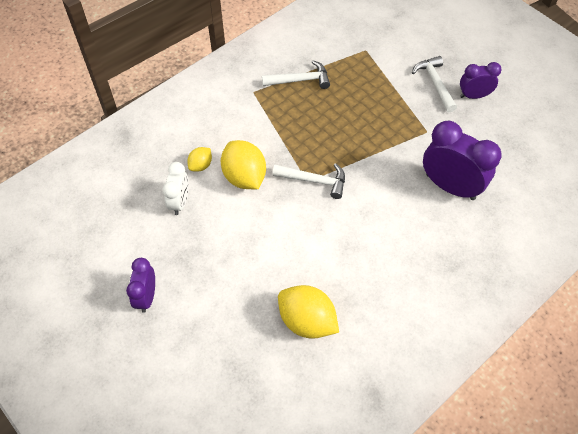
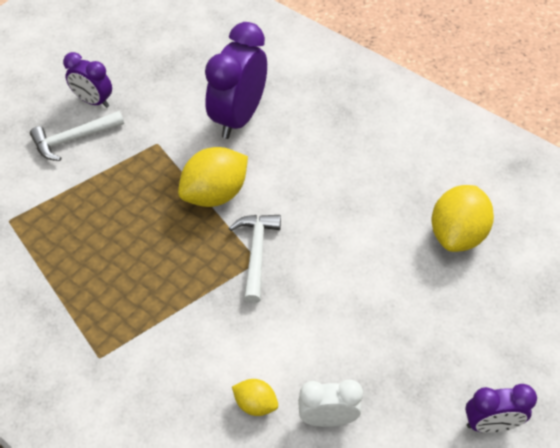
camera: 100 degrees left, 5 degrees down
yellow lemon [221,140,266,189] -> yellow lemon moved to [178,147,248,207]
white hammer [262,60,330,89] -> none
purple clock [460,62,502,99] -> purple clock turned 45 degrees counterclockwise [63,52,112,108]

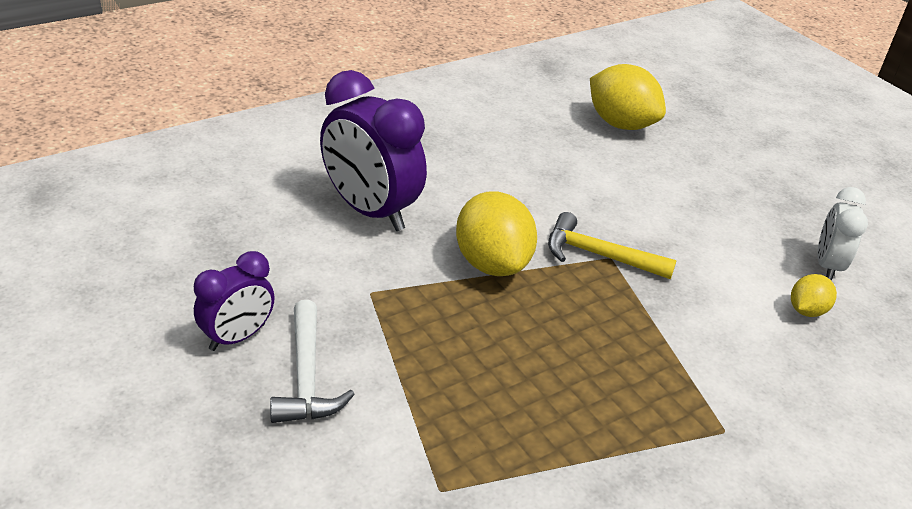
camera: 75 degrees left, 15 degrees down
white hammer [229,215,281,303] -> yellow hammer [548,212,677,279]
purple clock [465,384,537,433] -> none

